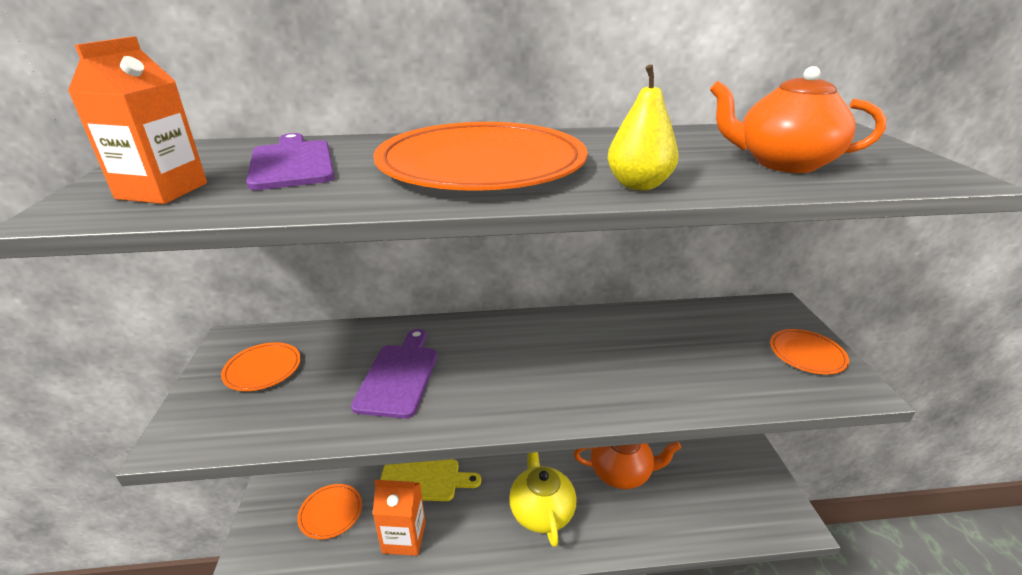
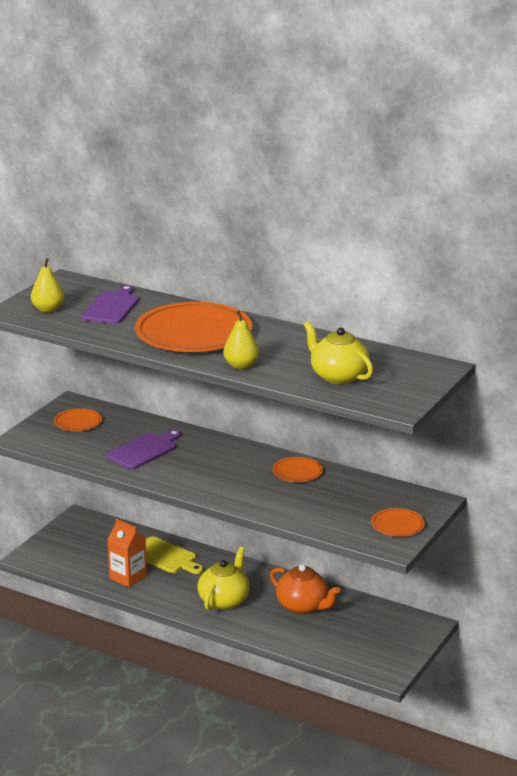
camera: 35 degrees right, 5 degrees down
orange carton [68,36,207,204] -> yellow pear [31,258,64,313]
orange plate [297,484,362,539] -> orange plate moved to [272,457,323,482]
orange teapot [710,66,886,173] -> yellow teapot [304,321,373,385]

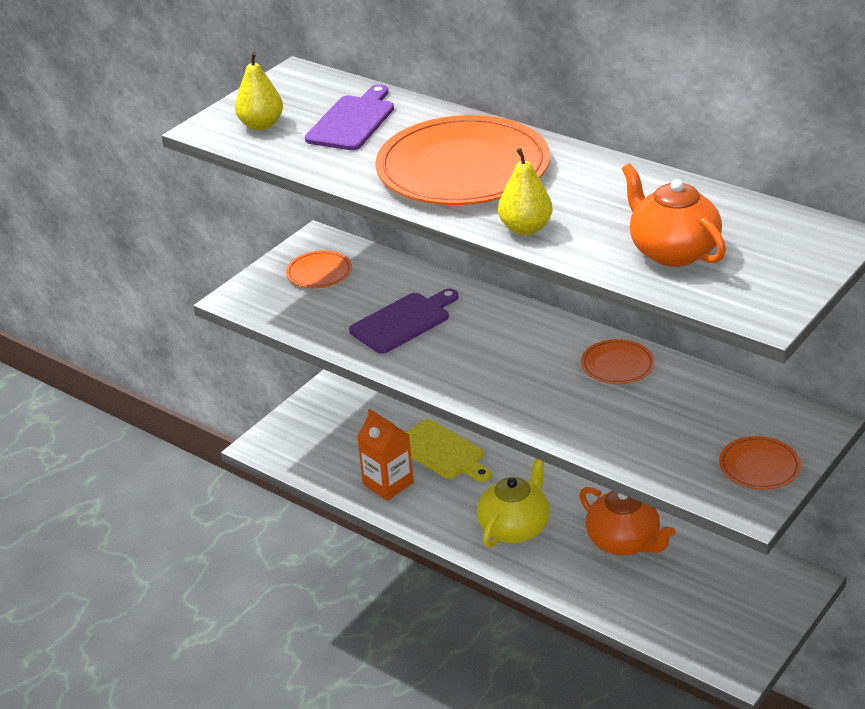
camera: 10 degrees right, 10 degrees up
yellow teapot [304,321,373,385] -> orange teapot [622,163,726,267]

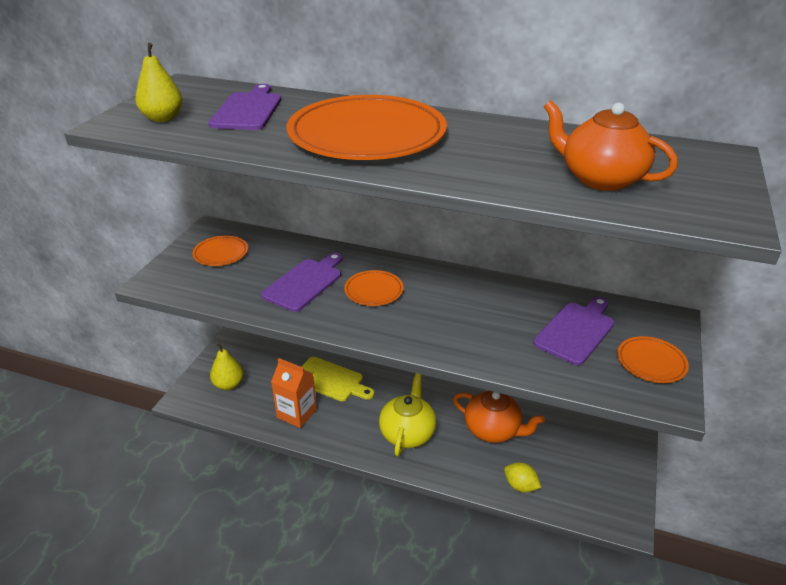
camera: 20 degrees left, 0 degrees up
yellow pear [498,148,552,235] -> yellow pear moved to [210,343,244,390]
orange plate [581,339,655,384] -> orange plate moved to [344,270,403,306]
none -> yellow lemon [504,462,541,493]
none -> purple cutting board [533,297,614,365]

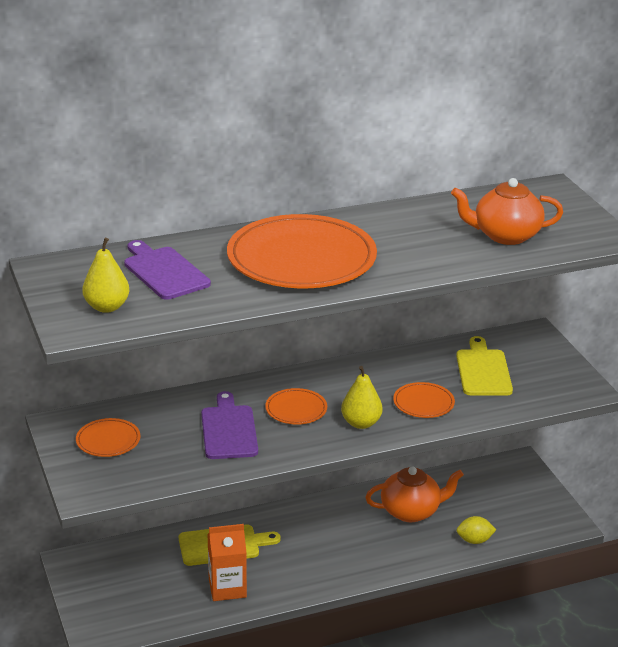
camera: 40 degrees left, 5 degrees down
yellow pear [210,343,244,390] -> yellow pear moved to [341,366,383,429]
yellow teapot [379,373,437,456] -> none
purple cutting board [533,297,614,365] -> yellow cutting board [456,336,513,396]
orange plate [617,336,689,383] -> orange plate moved to [393,382,455,418]

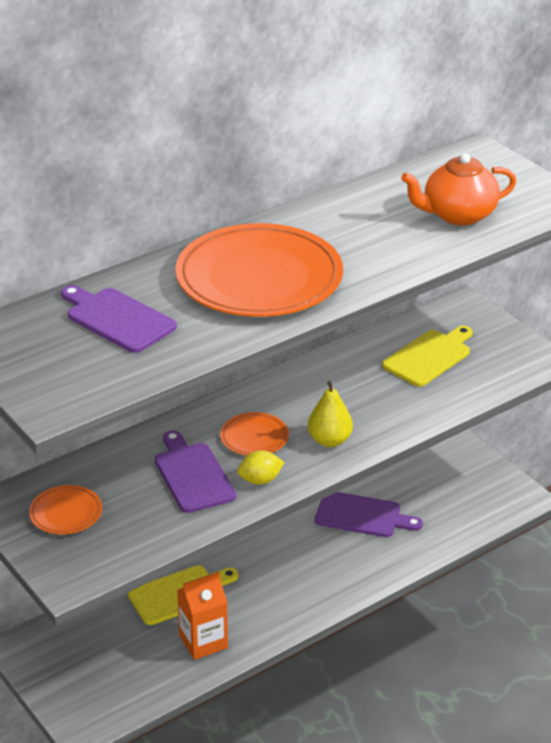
camera: 15 degrees left, 5 degrees up
yellow pear [82,238,129,313] -> none
orange teapot [365,467,464,522] -> purple cutting board [315,492,423,537]
orange plate [393,382,455,418] -> none
yellow cutting board [456,336,513,396] -> yellow cutting board turned 60 degrees clockwise [382,326,472,387]
yellow lemon [456,516,496,544] -> yellow lemon moved to [237,450,284,484]

